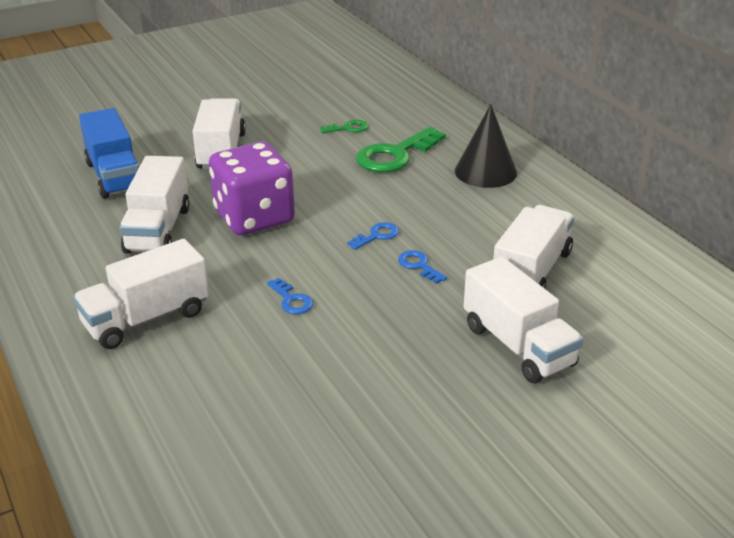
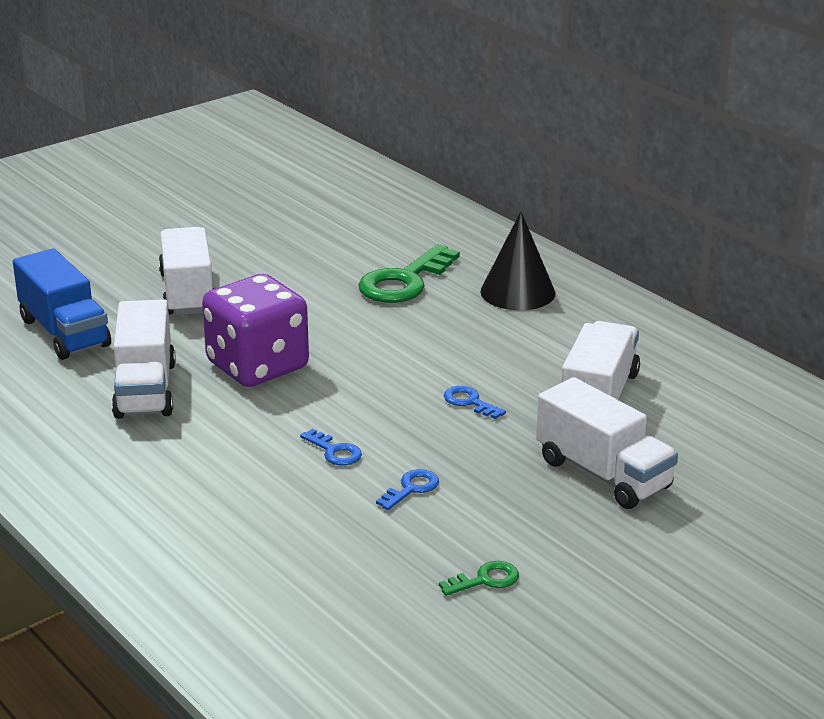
camera: 10 degrees left, 5 degrees down
white truck [73,239,209,349] -> none
green key [320,120,368,133] -> green key moved to [439,561,519,596]
blue key [347,222,399,250] -> blue key moved to [376,469,439,510]

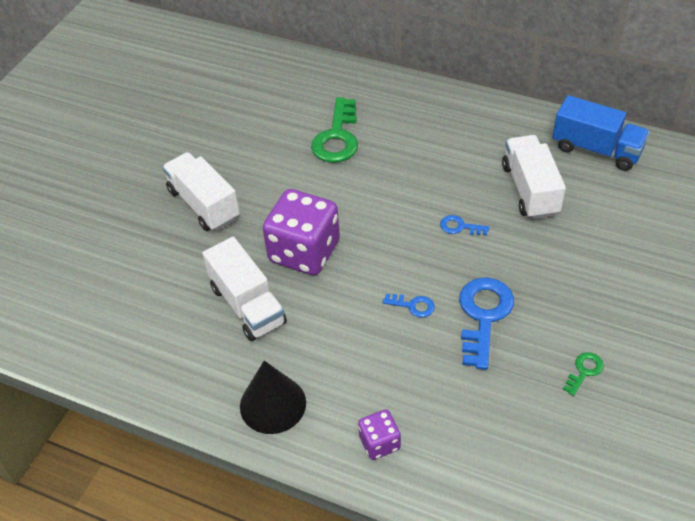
camera: 25 degrees left, 20 degrees up
blue truck [13,248,111,360] -> blue truck moved to [553,95,650,171]
blue key [376,469,439,510] -> blue key [459,277,514,370], size x2.08
black cone [480,211,556,310] -> black cone moved to [240,361,306,434]
white truck [536,377,678,509] -> none
none -> purple dice [358,409,401,460]

